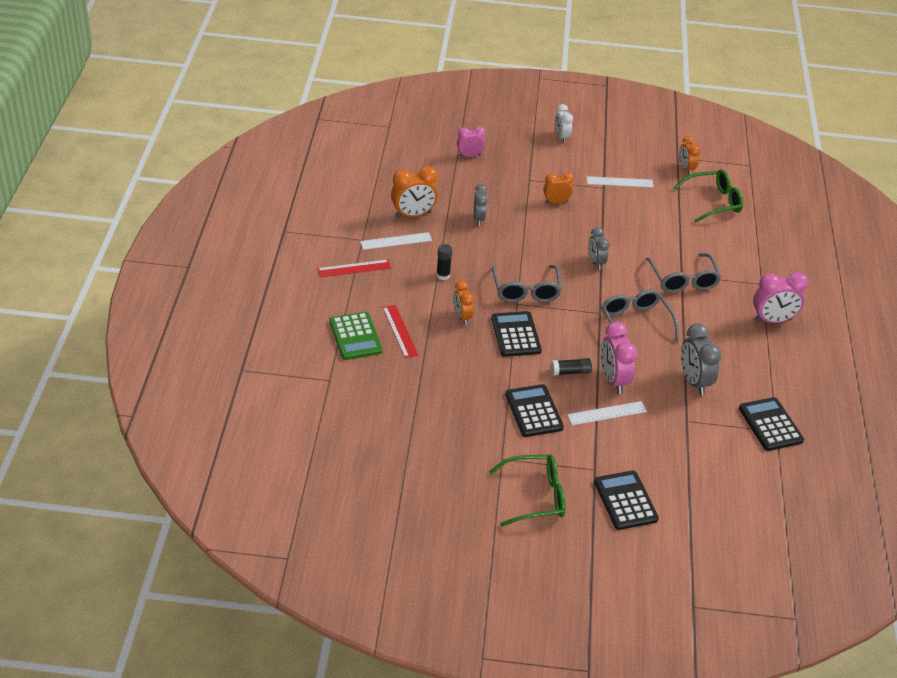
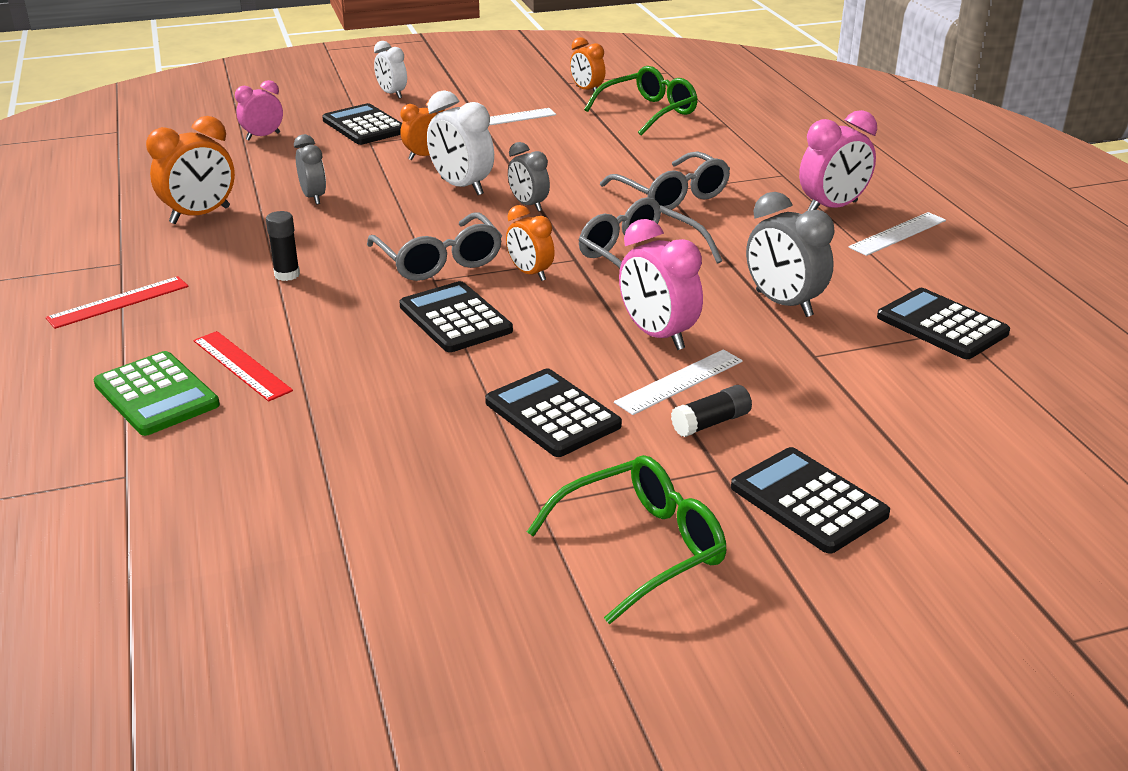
camera: 20 degrees left, 10 degrees down
white ruler [360,232,432,250] -> white ruler moved to [848,212,946,256]
orange clock [453,281,474,325] -> orange clock moved to [506,205,555,281]
black glue stick [551,358,592,375] -> black glue stick moved to [671,385,752,437]
none -> black calculator [322,103,402,145]
none -> white clock [427,90,494,195]

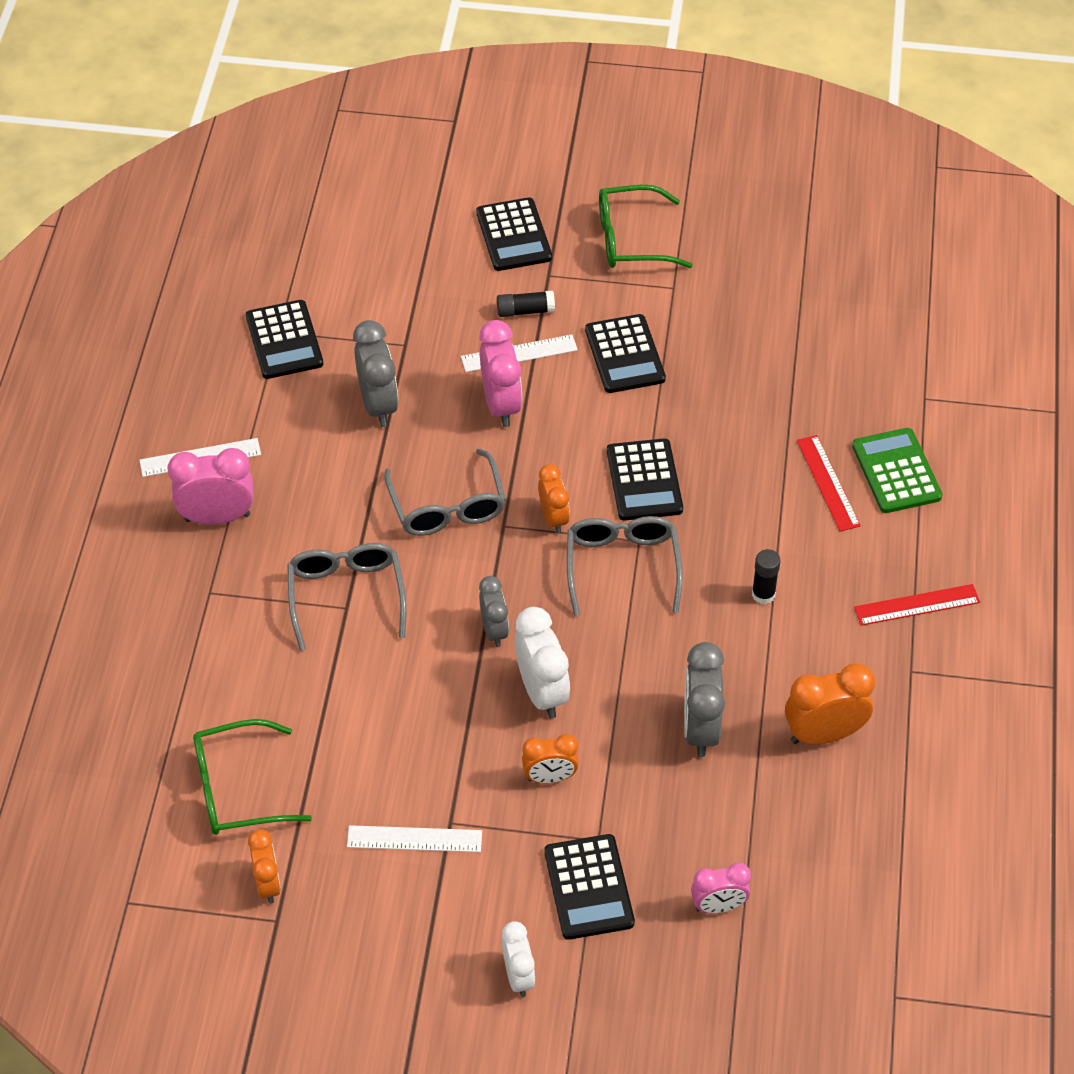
camera: 155 degrees left, 20 degrees up
grey clock [294,134,326,205] -> grey clock [684,642,725,757], size x1.56

